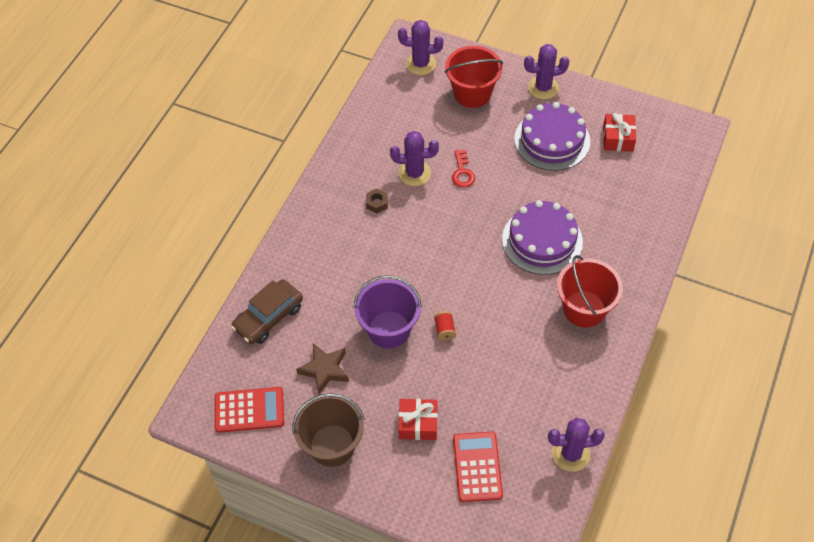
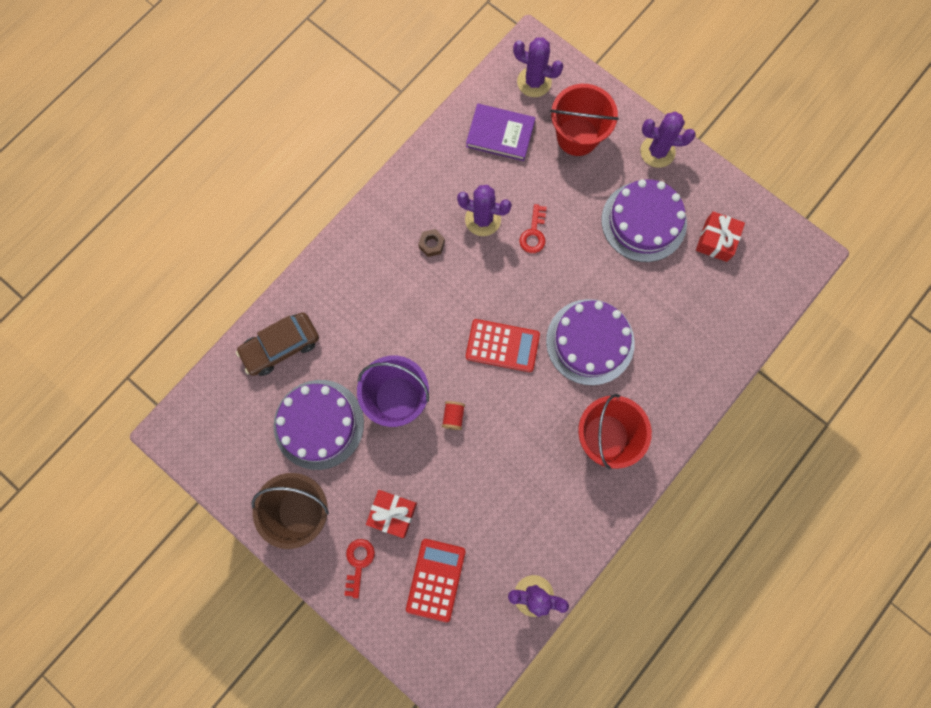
camera: 15 degrees right, 20 degrees up
red calculator [215,387,284,433] -> red calculator moved to [466,319,540,372]
brown star [296,343,349,394] -> purple cake [273,380,364,470]
none -> red key [344,539,375,599]
none -> purple book [466,104,535,161]

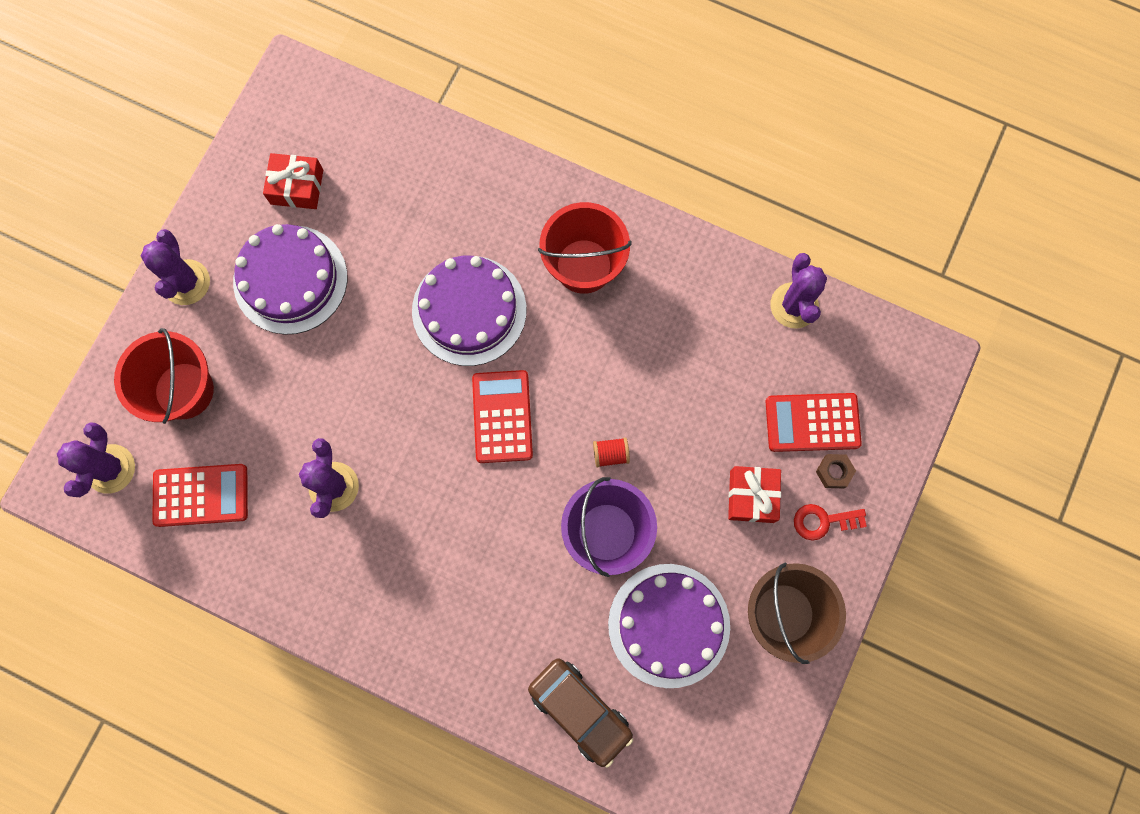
camera: 105 degrees left, 0 degrees up
brown nut [418,229,445,257] -> brown nut moved to [816,454,856,489]
purple book [466,104,535,161] -> red calculator [152,464,248,527]
red key [519,204,547,253] -> none

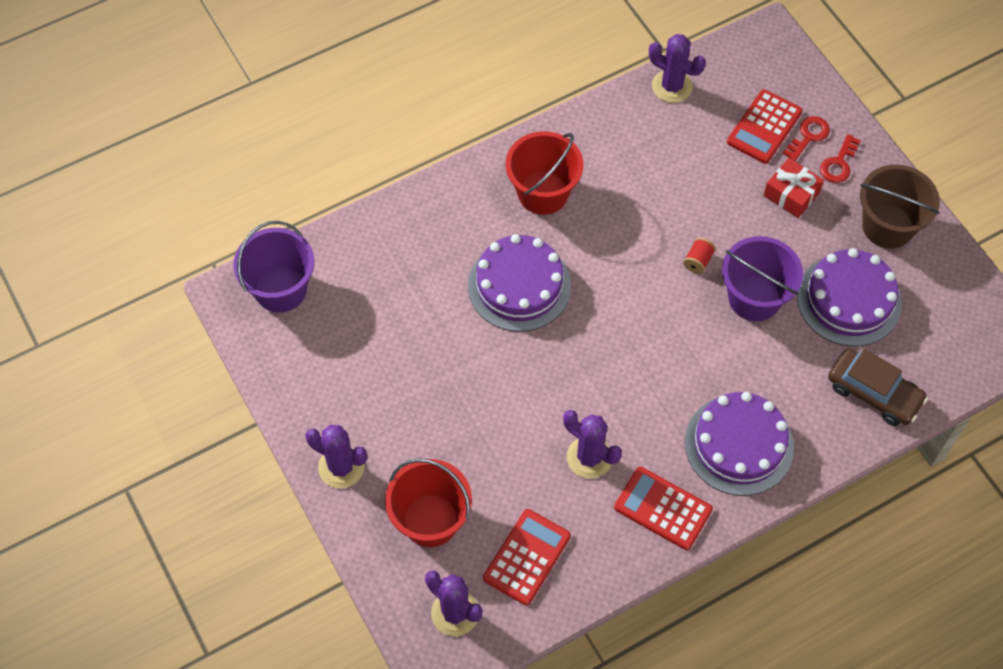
camera: 55 degrees left, 15 degrees down
purple cake [233,224,347,335] -> purple cake moved to [685,392,794,496]
red gift [263,153,323,209] -> none
red calculator [472,370,533,463] -> red calculator moved to [614,467,713,550]
brown car [528,658,633,768] -> brown car turned 45 degrees clockwise [828,348,928,426]
brown nut [816,454,856,489] -> red key [783,116,830,161]
none -> purple bucket [233,221,314,312]

